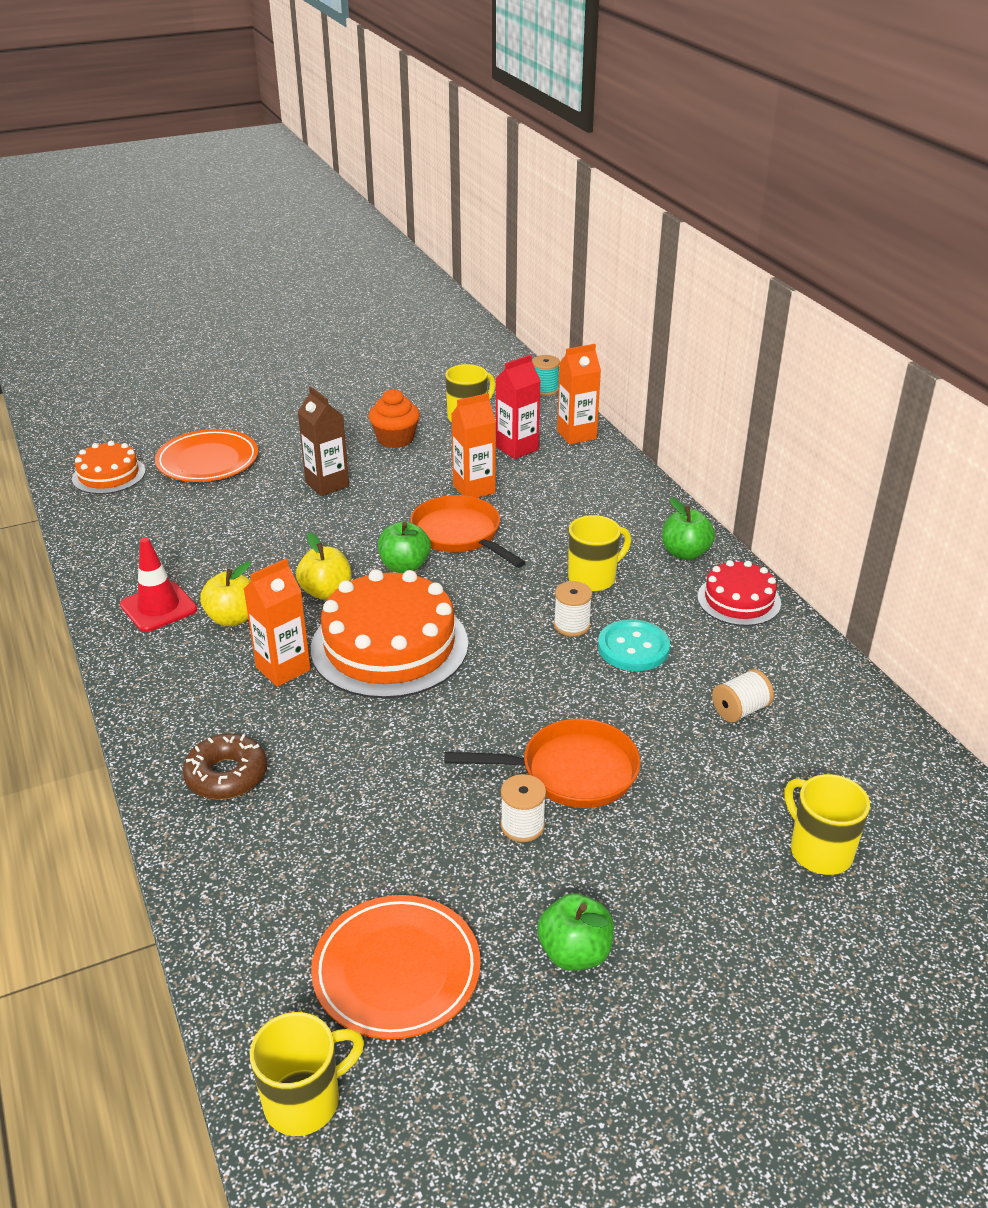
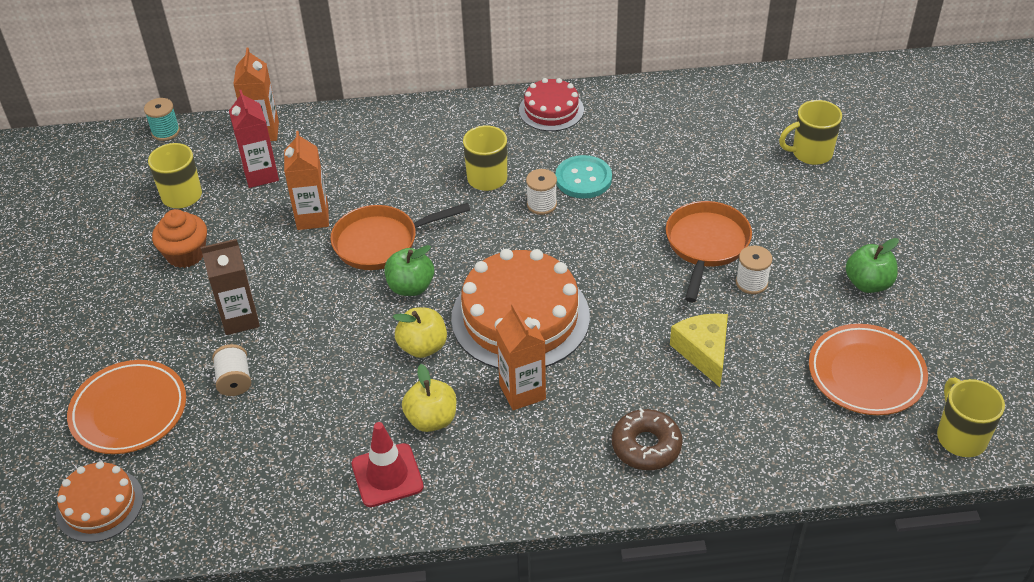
camera: 70 degrees left, 10 degrees up
green apple [662,497,715,560] -> none
white spool [712,669,774,723] -> white spool moved to [212,344,251,396]
none -> yellow cheese [670,313,728,387]

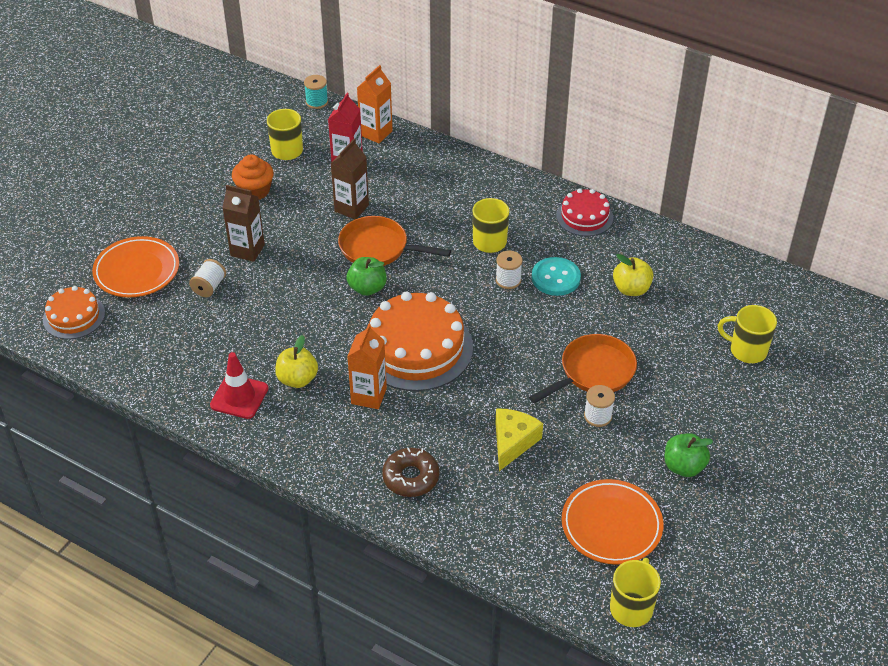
camera: 35 degrees right, 0 degrees up
orange carton [284,131,329,230] -> brown carton [330,139,369,219]
yellow apple [393,307,447,358] -> yellow apple moved to [613,254,653,296]

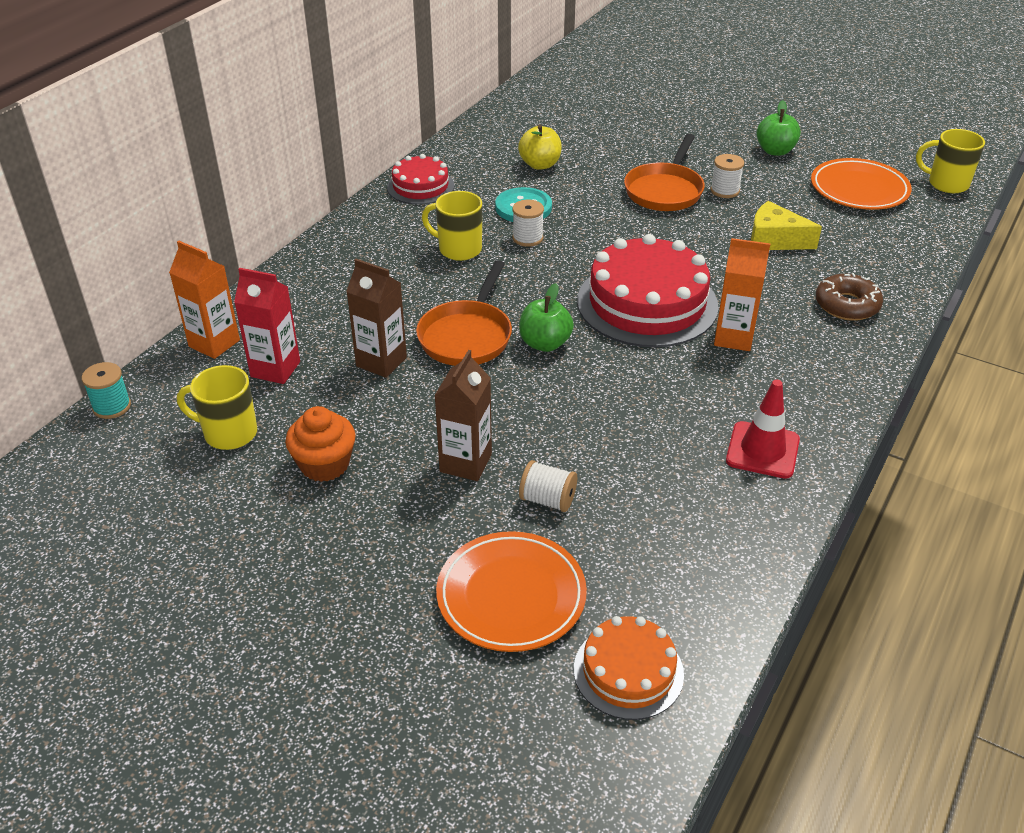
camera: 90 degrees left, 5 degrees down
yellow apple [275,335,318,388] -> none
orange cake [369,291,473,391] -> red cake [577,234,718,347]
orange pan [529,334,637,403] -> orange pan turned 120 degrees counterclockwise [624,134,705,211]
yellow mug [718,305,777,363] -> none

